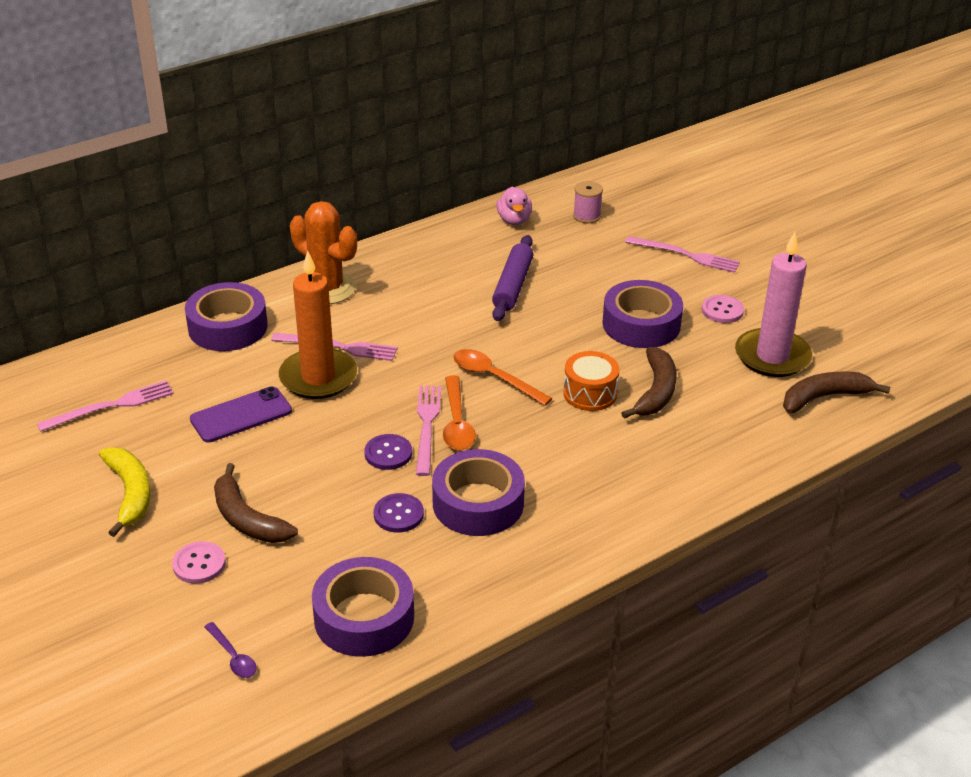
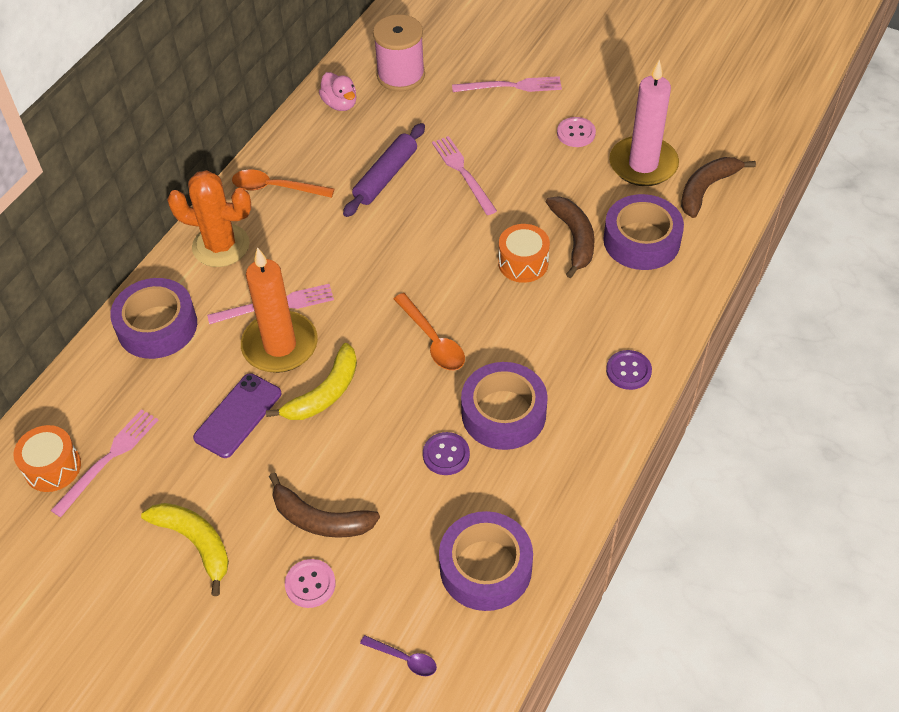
camera: 25 degrees left, 15 degrees up
purple button [364,434,412,470] -> purple button moved to [606,350,652,390]
pink fork [416,385,441,476] -> pink fork moved to [432,136,497,215]
orange spoon [453,349,553,406] -> orange spoon moved to [232,169,334,198]
purple rolling pin [492,235,533,321] -> purple rolling pin turned 45 degrees clockwise [343,123,425,217]
pink spool [573,181,603,223] -> pink spool [373,14,425,91], size x1.79
purple tape [603,280,683,348] -> purple tape moved to [603,194,684,270]
none -> orange drum [13,425,81,492]
none -> yellow banana [266,343,357,420]

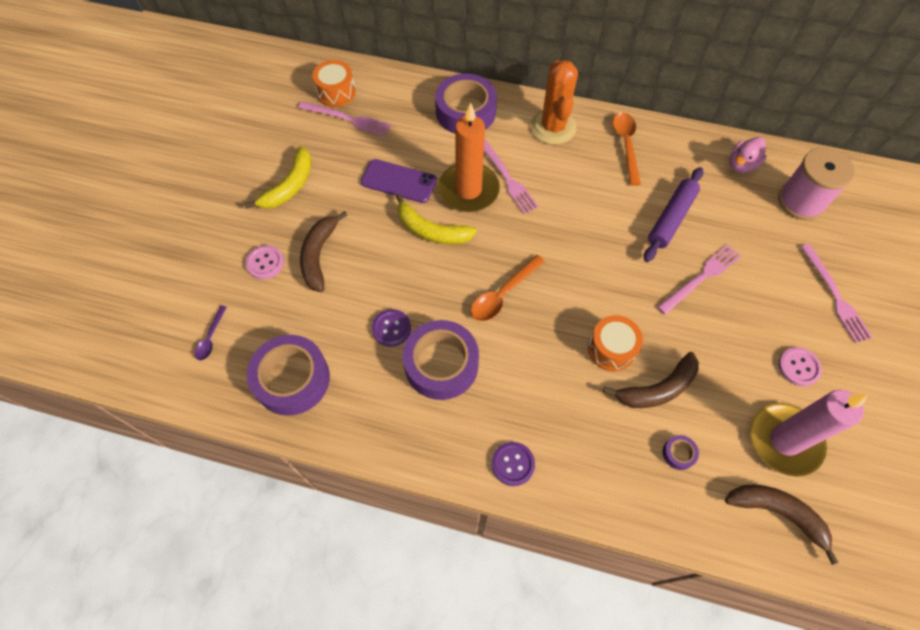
camera: 75 degrees right, 10 degrees up
purple rolling pin [343,123,425,217] -> purple rolling pin turned 75 degrees counterclockwise [644,167,703,262]
purple tape [603,194,684,270] -> purple tape [663,435,699,470], size x0.41

